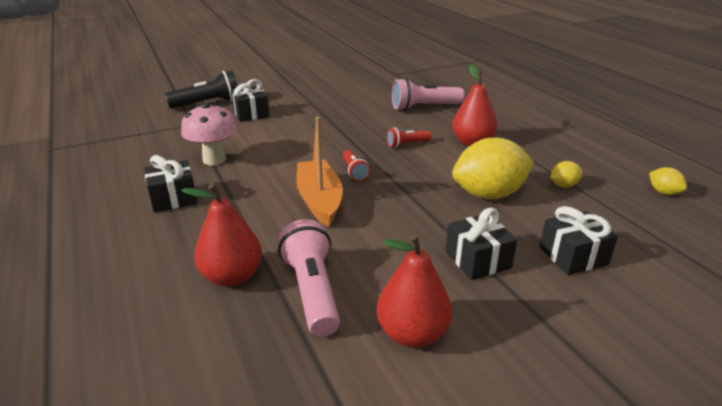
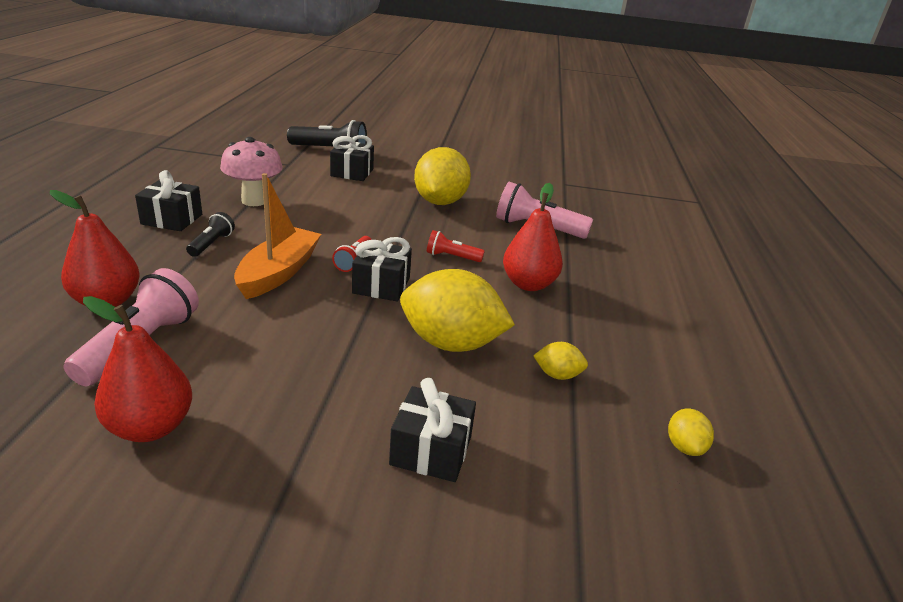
camera: 30 degrees right, 0 degrees up
black gift [445,208,517,280] -> black gift moved to [352,237,412,301]
none -> black flashlight [186,212,235,257]
none -> yellow lemon [414,147,471,205]

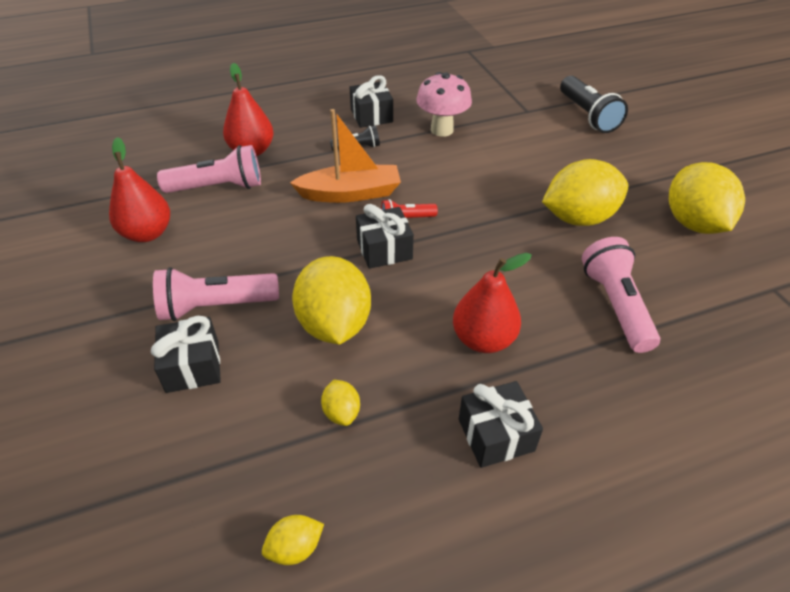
camera: 65 degrees right, 15 degrees up
black gift [330,135,374,181] -> black gift moved to [459,381,543,468]
red flashlight [427,230,485,262] -> none
none -> pink flashlight [153,267,279,321]
none -> yellow lemon [669,162,745,234]

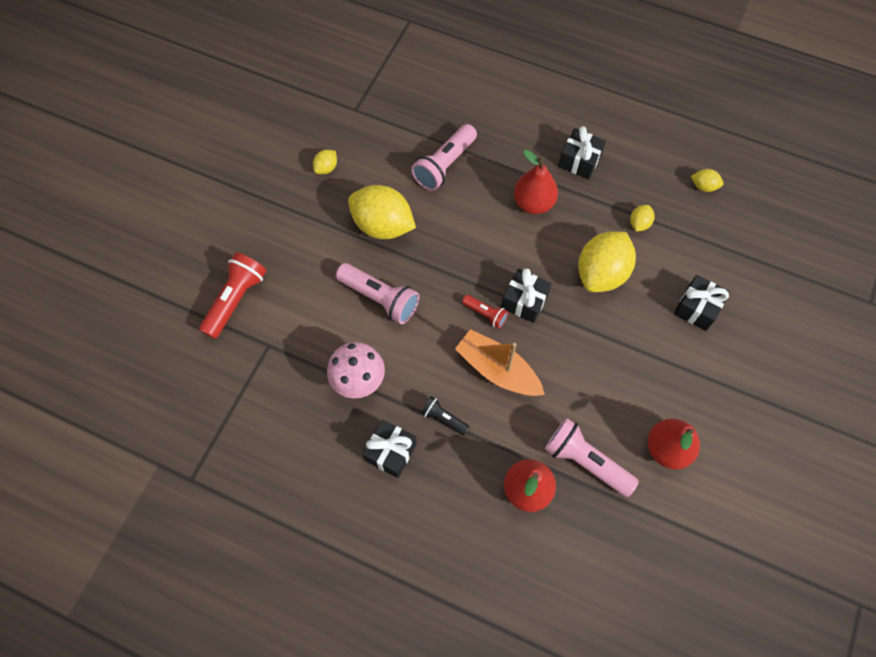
camera: 135 degrees left, 20 degrees up
pink flashlight [153,267,279,321] -> pink flashlight moved to [336,263,420,324]
black flashlight [560,76,628,133] -> red flashlight [199,252,266,339]
yellow lemon [669,162,745,234] -> yellow lemon [313,150,337,174], size x0.45

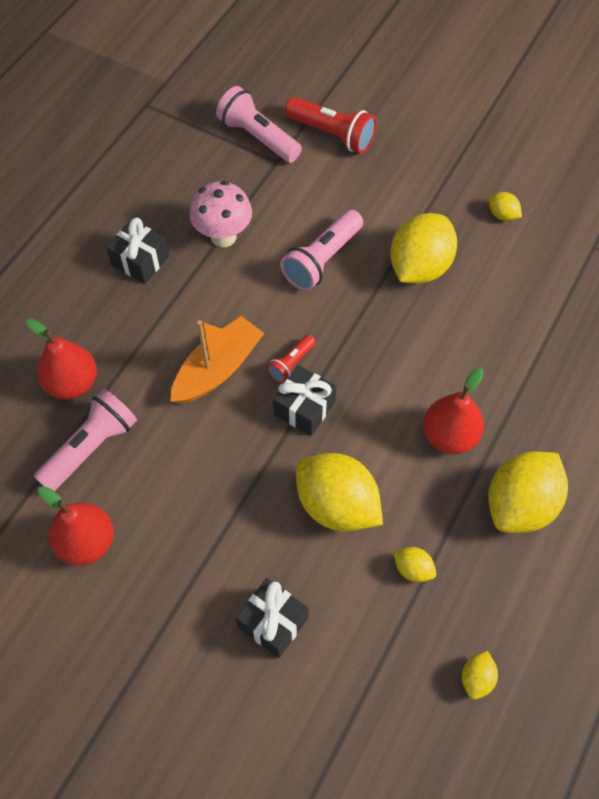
camera: 95 degrees right, 5 degrees down
pink flashlight [411,124,477,191] -> pink flashlight moved to [216,86,302,163]
black flashlight [420,396,470,435] -> none
black gift [558,126,606,179] -> yellow lemon [488,452,568,533]

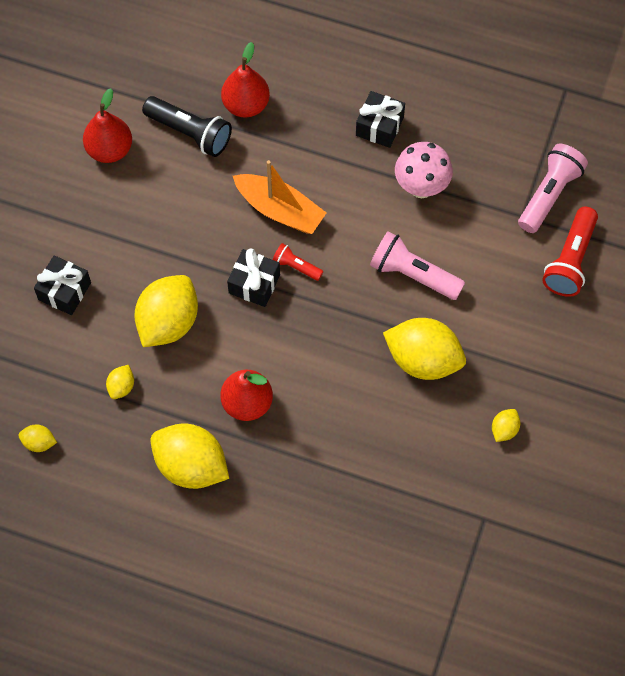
camera: 80 degrees right, 5 degrees up
pink flashlight [34,389,137,492] -> black flashlight [142,96,232,157]

